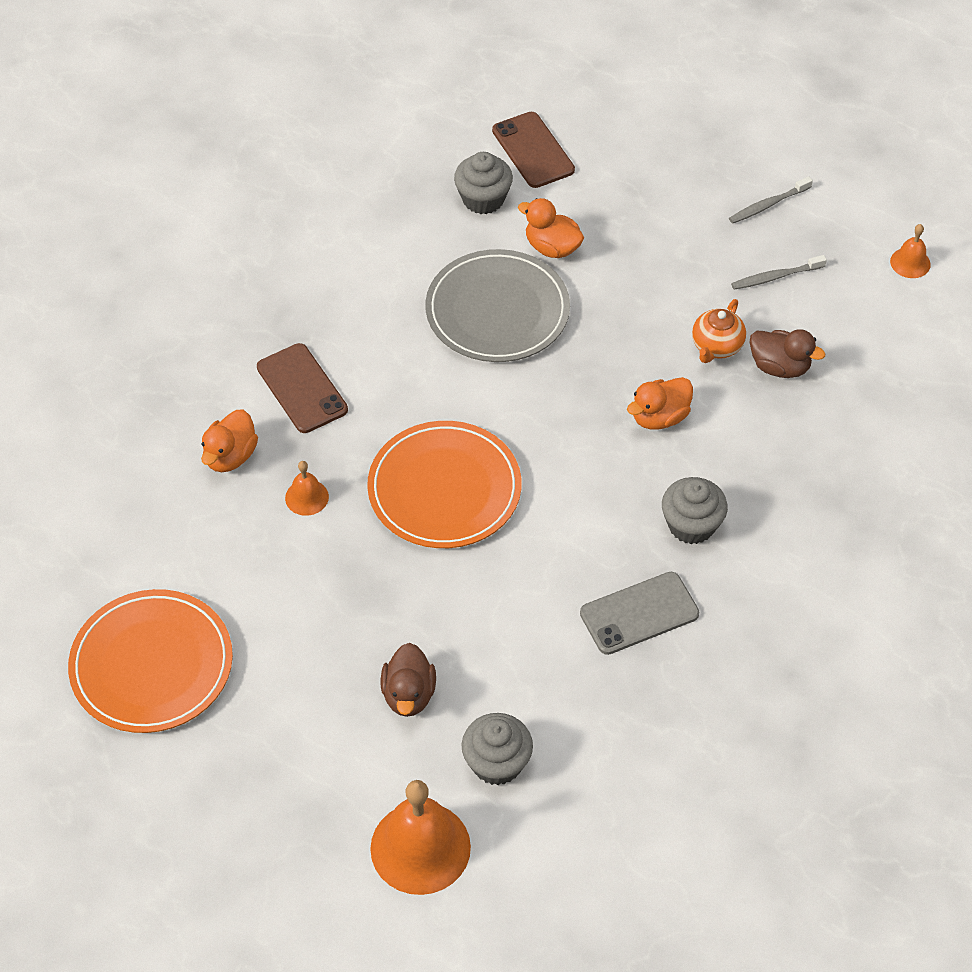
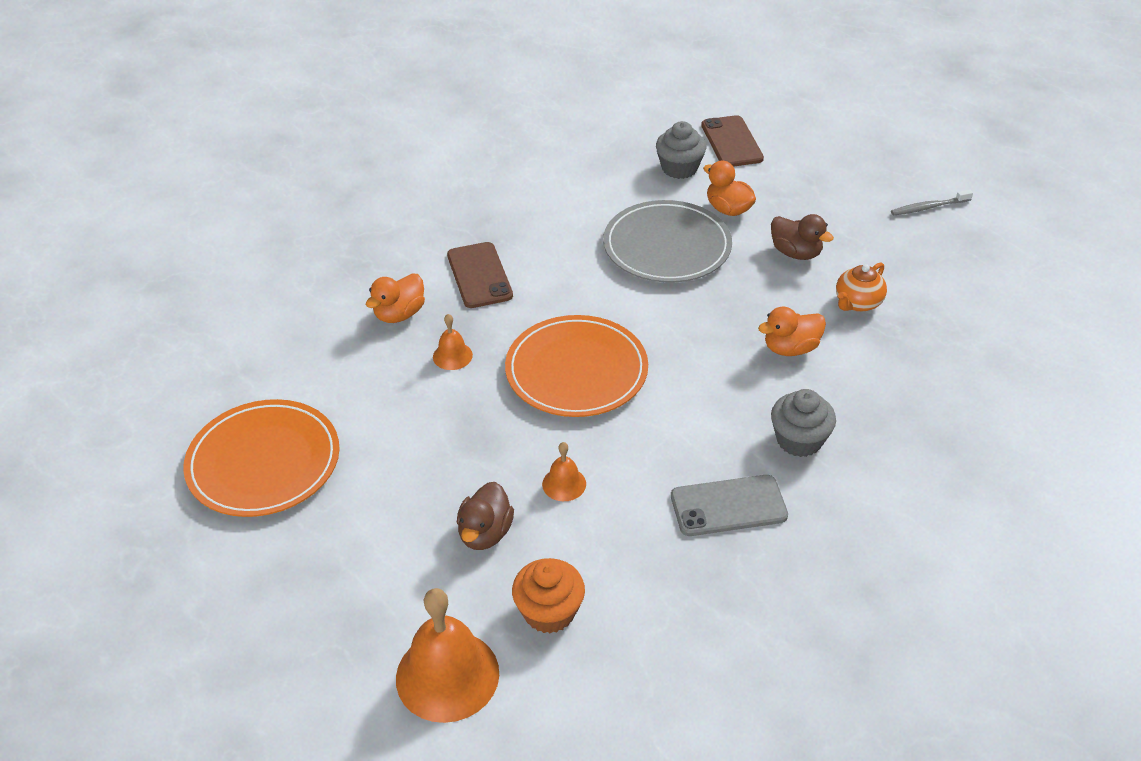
camera: 15 degrees right, 10 degrees down
grey cupcake [461,713,533,785] -> orange cupcake [512,558,585,634]
grey toothbrush [731,255,827,290] -> none
brown duck [750,329,825,378] -> brown duck moved to [771,214,834,260]
orange bell [890,224,931,278] -> orange bell moved to [542,442,586,501]

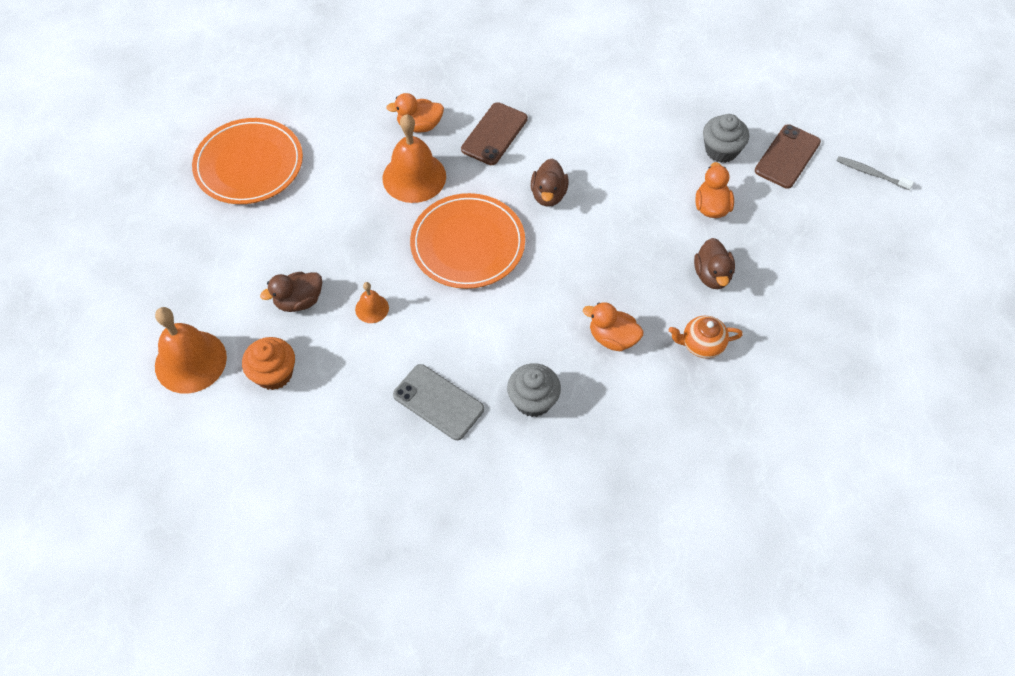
camera: 45 degrees right, 15 degrees up
orange bell [433,314,473,370] -> orange bell [383,114,446,203], size x2.05
grey plate [603,200,732,283] -> none
grey toothbrush [891,190,973,216] -> grey toothbrush moved to [837,156,914,190]
none -> brown duck [531,159,569,207]

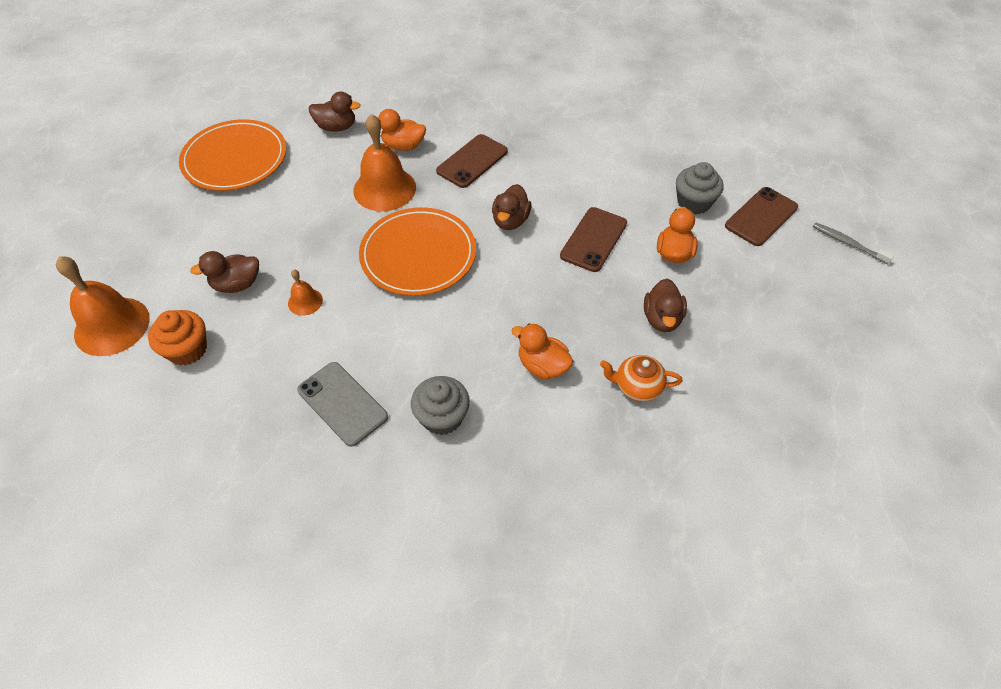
camera: 10 degrees right, 5 degrees down
none -> brown duck [309,92,360,132]
none -> brown phone [560,207,627,272]

